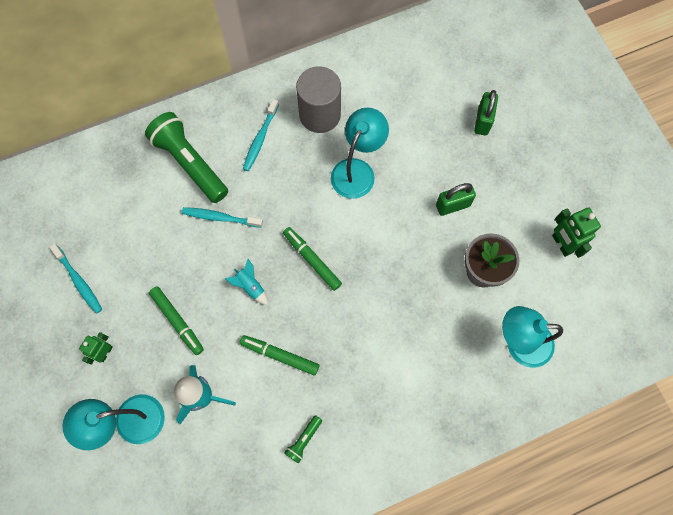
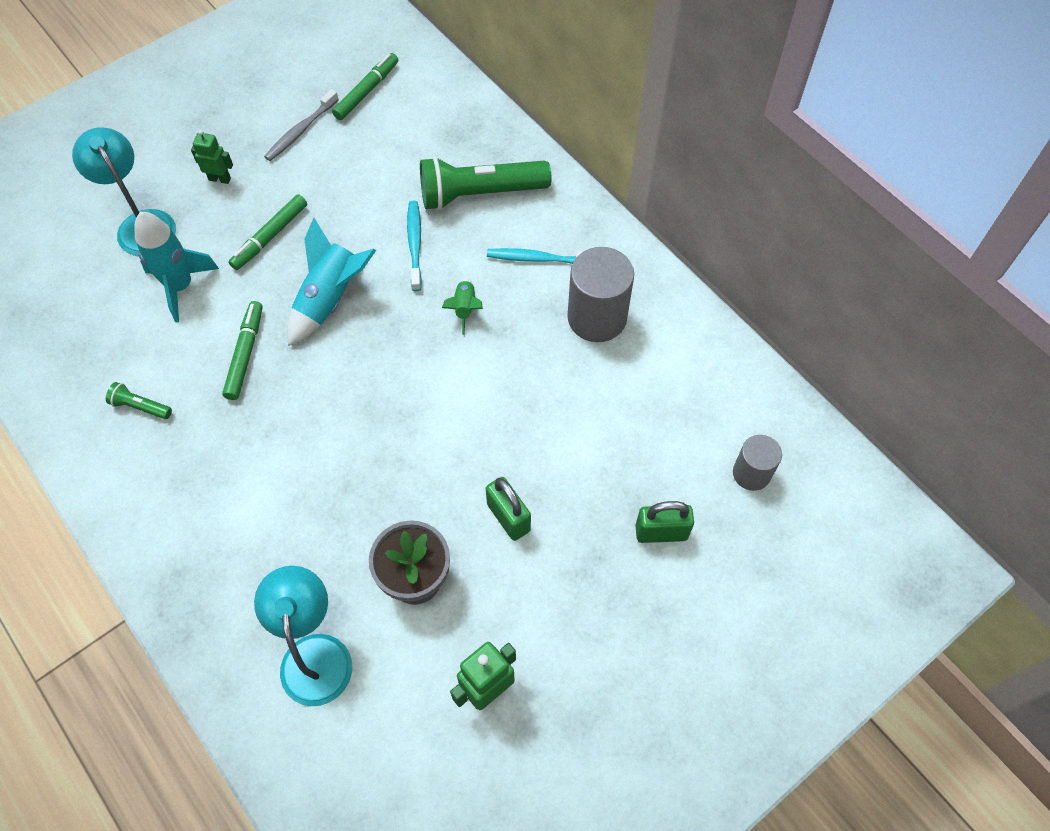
camera: 75 degrees right, 10 degrees down
turquoise toothbrush [50,244,102,314] -> grey toothbrush [264,89,339,161]
green flashlight [145,112,228,203] -> green flashlight turned 135 degrees counterclockwise [420,157,552,210]
turquoise rocket [225,259,268,305] -> turquoise rocket [287,218,376,346], size x1.89
green marker [283,227,342,291] -> green marker moved to [332,53,398,120]
turquoise lamp [331,108,389,199] -> none
none -> green rocket [442,277,483,335]
none -> grey cylinder [733,435,782,491]

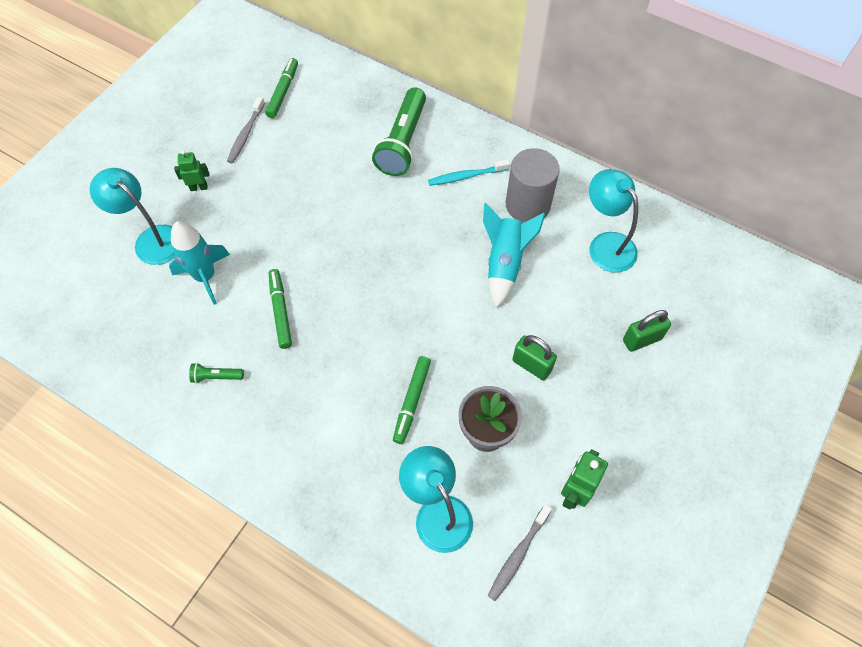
camera: 20 degrees left, 0 degrees up
green marker [228,194,307,270] -> green marker moved to [393,356,431,444]
turquoise rocket [287,218,376,346] -> turquoise rocket moved to [483,203,546,308]
turquoise toothbrush [407,201,422,291] -> none
green flashlight [420,157,552,210] -> green flashlight turned 45 degrees counterclockwise [372,87,426,176]
green rocket [442,277,483,335] -> none
grey cylinder [733,435,782,491] -> none
none -> grey toothbrush [488,504,552,601]
none -> turquoise lamp [589,169,638,273]

